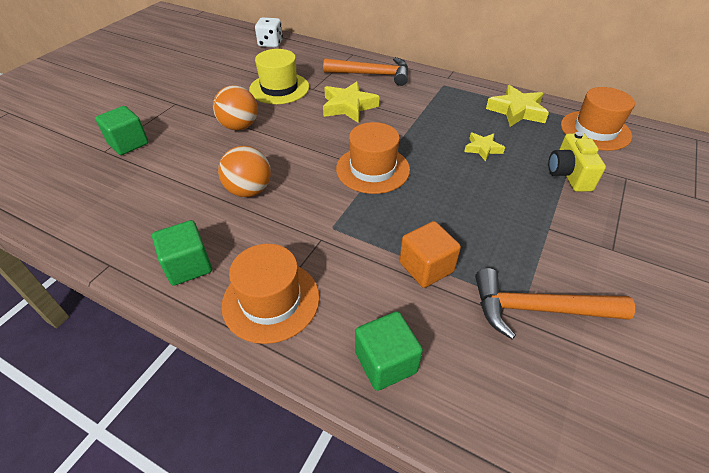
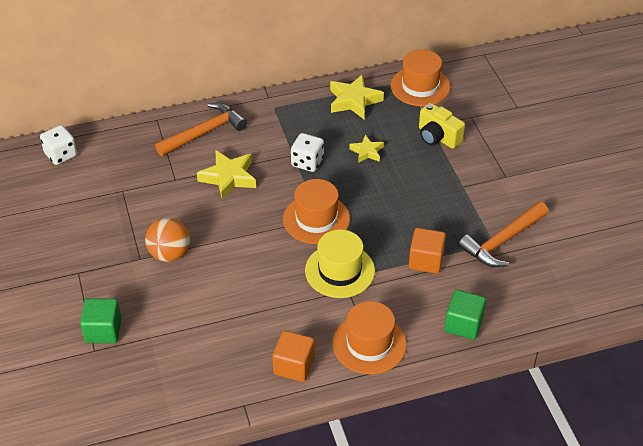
camera: 45 degrees left, 0 degrees up
green cube [152,220,212,286] -> orange cube [272,331,315,382]
orange ball [218,146,271,197] -> none
yellow hat [249,49,309,104] -> yellow hat moved to [305,229,375,298]
none -> white dice [291,133,324,172]

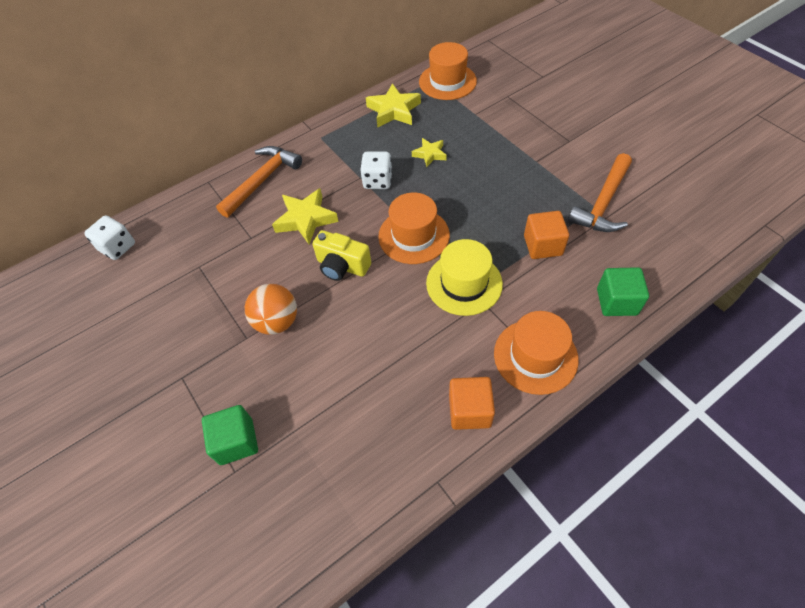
camera: 15 degrees left, 10 degrees up
yellow camera [419,103,465,149] -> yellow camera moved to [312,230,371,281]

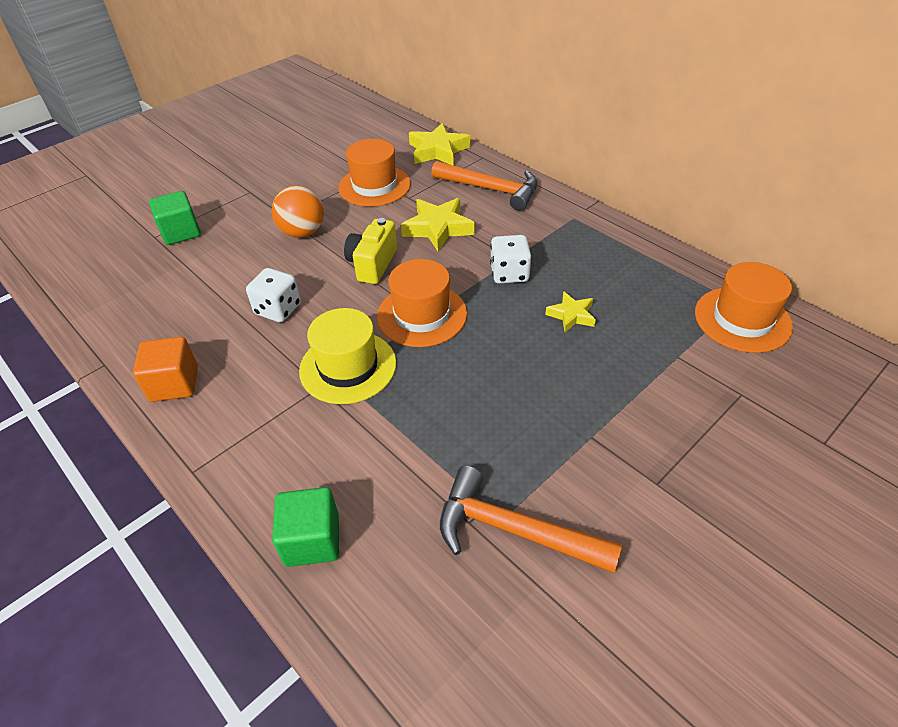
camera: 80 degrees right, 10 degrees down
white dice [84,215,135,260] -> white dice moved to [246,268,301,322]
yellow star [366,83,421,128] -> yellow star moved to [409,123,470,166]
orange hat [494,311,579,395] -> orange hat moved to [338,139,411,207]
orange cube [524,211,569,259] -> none

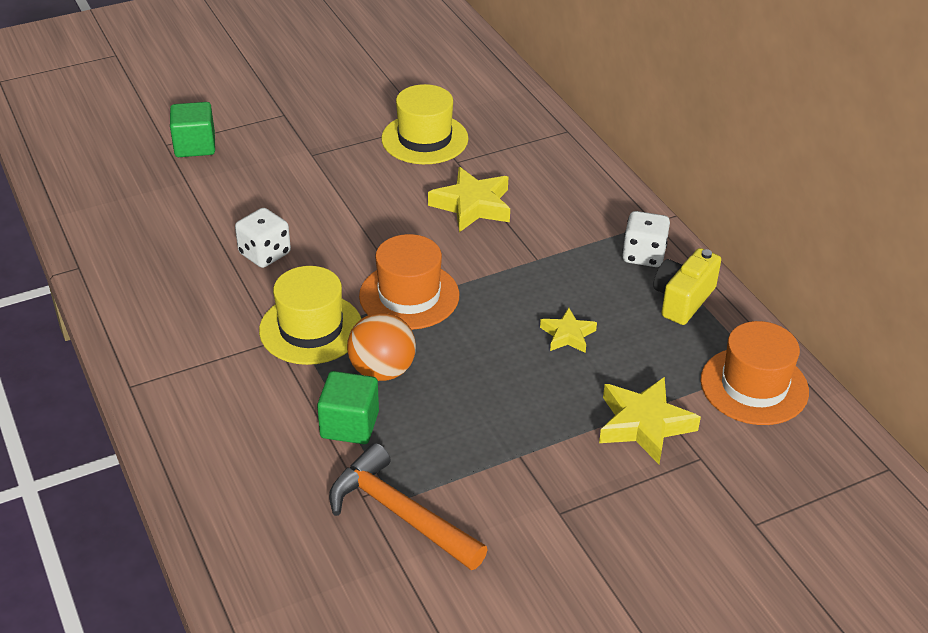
camera: 15 degrees right, 5 degrees down
orange cube [133,337,198,402] -> none
orange ball [272,185,324,238] -> orange ball moved to [347,312,416,381]
green cube [272,487,339,567] -> green cube moved to [317,371,379,444]
orange hat [338,139,411,207] -> yellow hat [381,84,468,164]
yellow camera [344,218,397,284] -> yellow camera moved to [653,248,721,325]
yellow star [409,123,470,166] -> yellow star moved to [599,377,701,464]
orange hammer [431,161,538,211] -> none
white dice [490,235,532,284] -> white dice moved to [622,211,670,267]

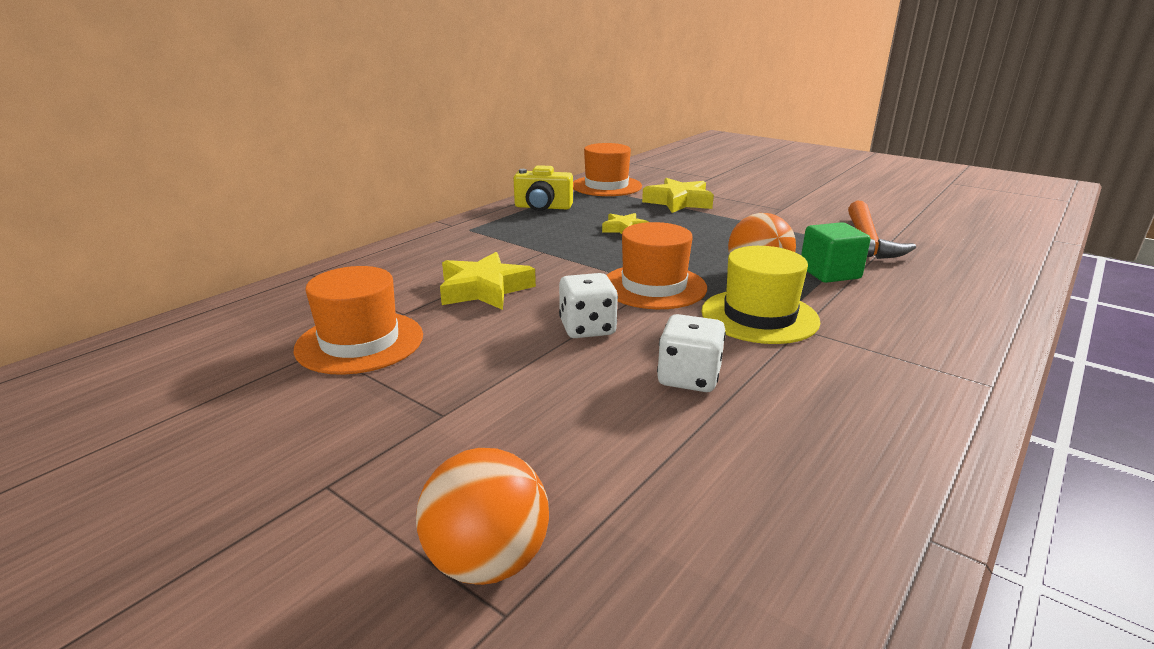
camera: 115 degrees left, 15 degrees down
green cube [170,102,215,157] -> orange ball [416,448,549,585]
yellow hat [381,84,468,164] -> orange hat [294,266,423,375]
white dice [622,211,670,267] -> white dice moved to [559,273,618,338]

